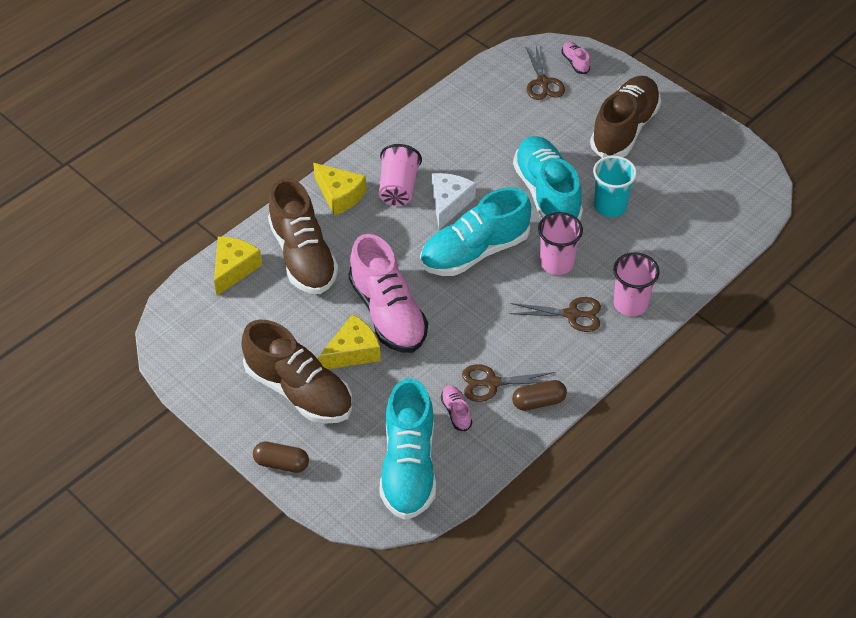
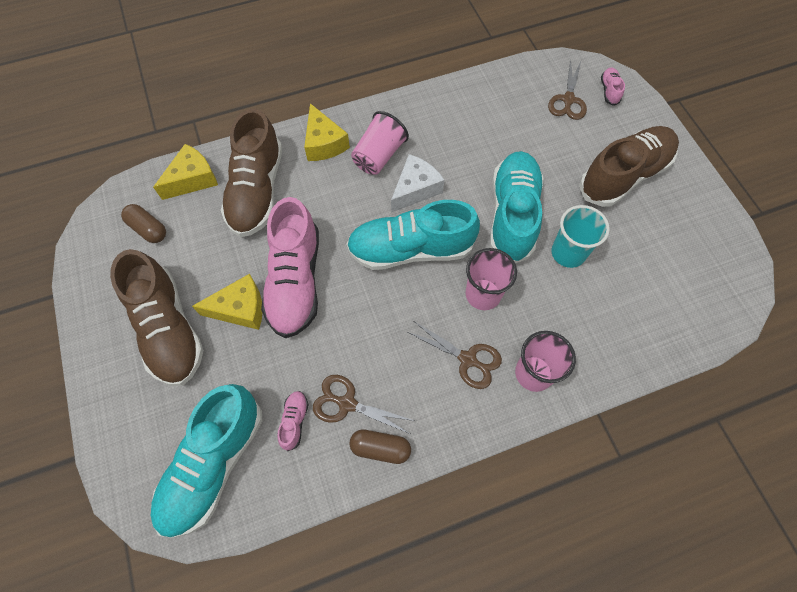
camera: 25 degrees right, 15 degrees up
brown capsule [253,441,309,473] -> brown capsule moved to [121,204,166,243]

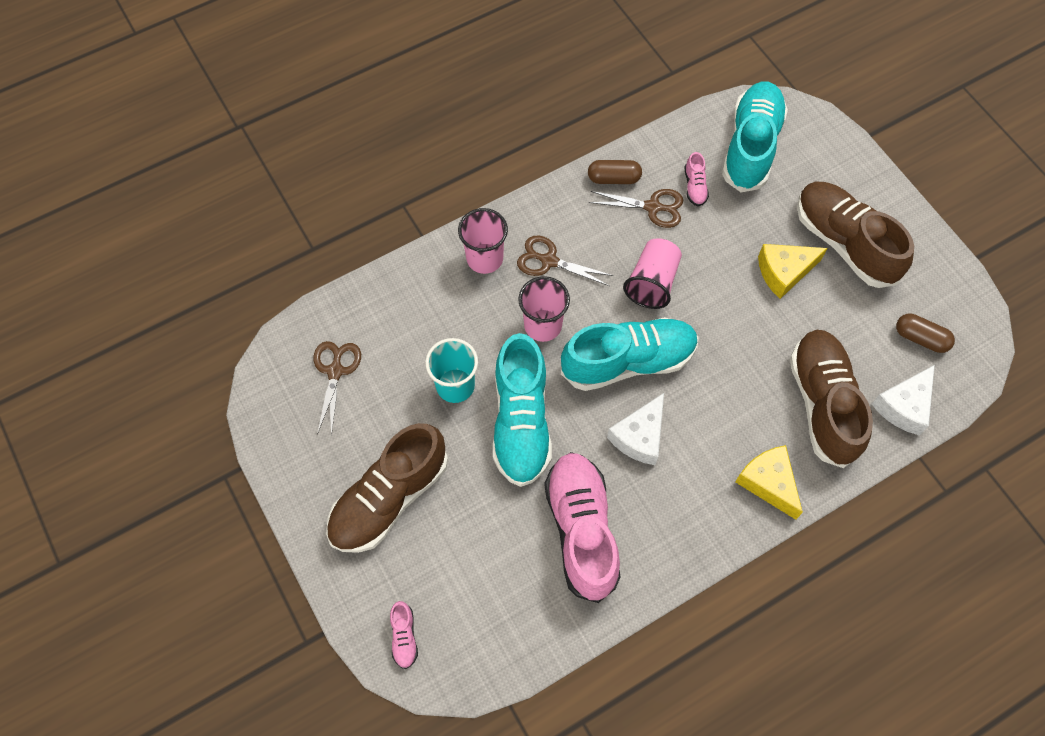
camera: 170 degrees right, 0 degrees up
yellow cheese [153,144,218,200] -> white cheese [872,365,935,435]
pink shoe [261,197,319,338] -> pink shoe moved to [545,452,621,603]
pink cup [351,111,409,175] -> pink cup moved to [623,238,682,309]
brown scissors [548,59,587,120] -> brown scissors moved to [314,341,361,436]

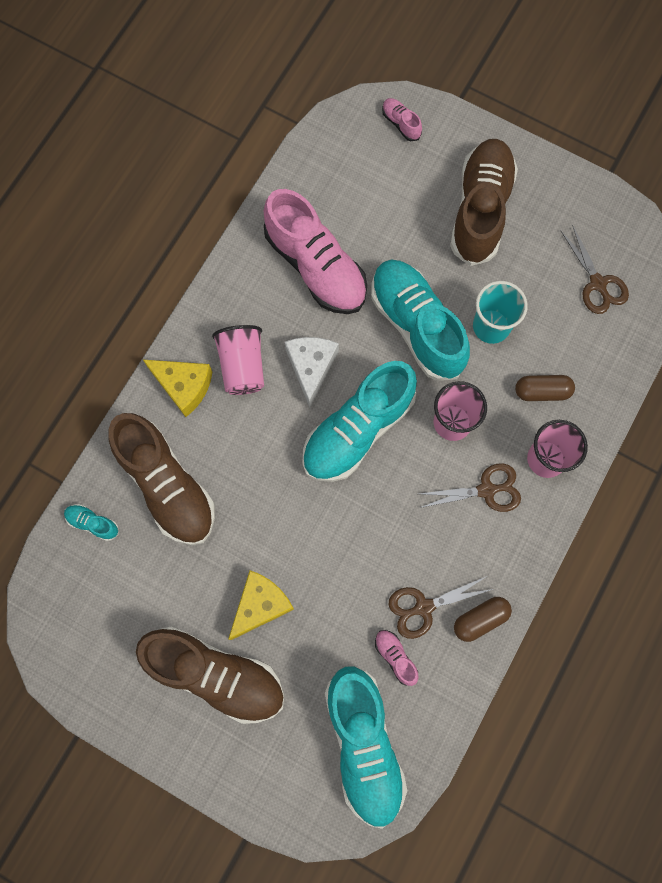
camera: 150 degrees right, 10 degrees up
pink cup [623,238,682,309] -> pink cup moved to [212,325,264,395]
white cheese [872,365,935,435] -> turquoise shoe [64,504,119,541]
brown capsule [896,314,955,353] -> brown capsule moved to [515,375,575,401]

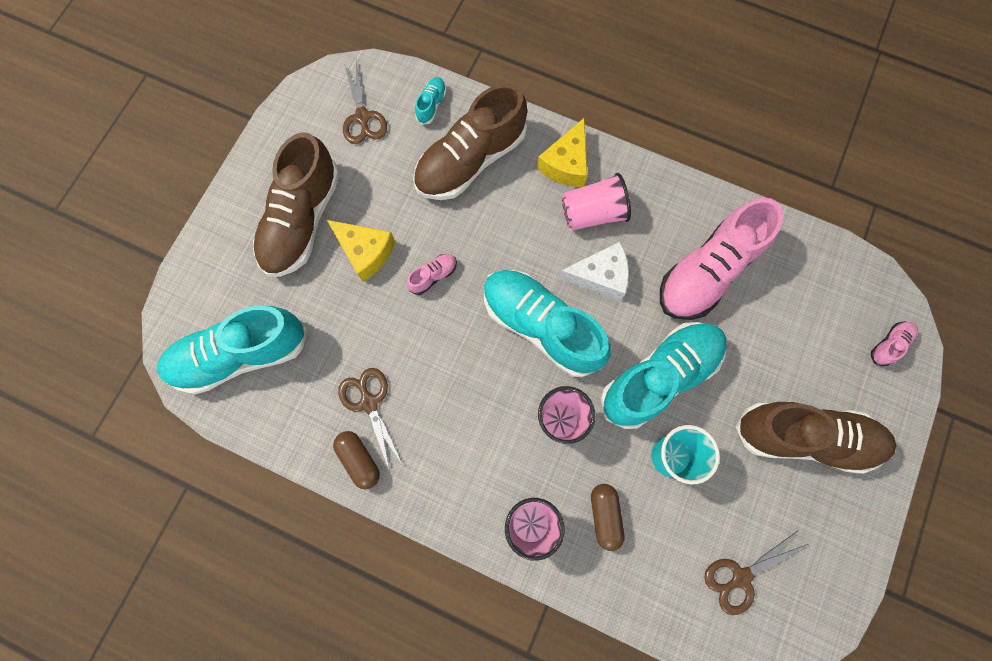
camera: 85 degrees right, 0 degrees up
pink shoe [375,630,418,686] -> pink shoe moved to [407,254,457,295]
brown scissors [420,463,521,512] -> brown scissors moved to [343,62,387,144]

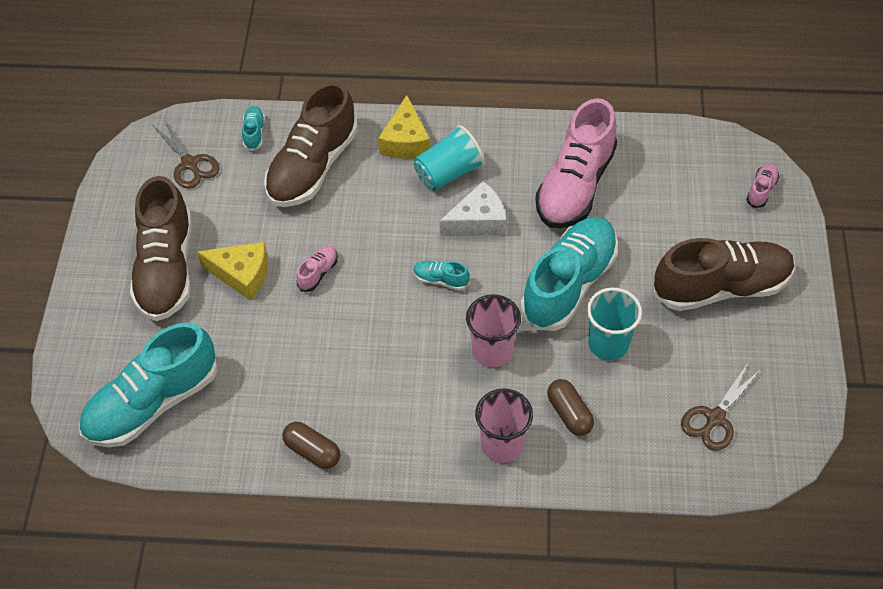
camera: 20 degrees left, 20 degrees down
brown scissors [338,368,403,472] -> none
turquoise shoe [484,270,611,377] -> turquoise shoe [413,261,470,290], size x0.41
pink cup [562,173,631,230] -> turquoise cup [414,125,485,191]

